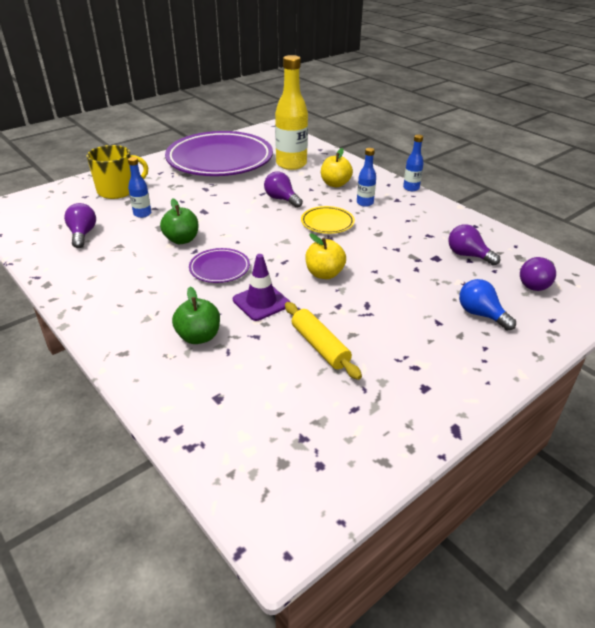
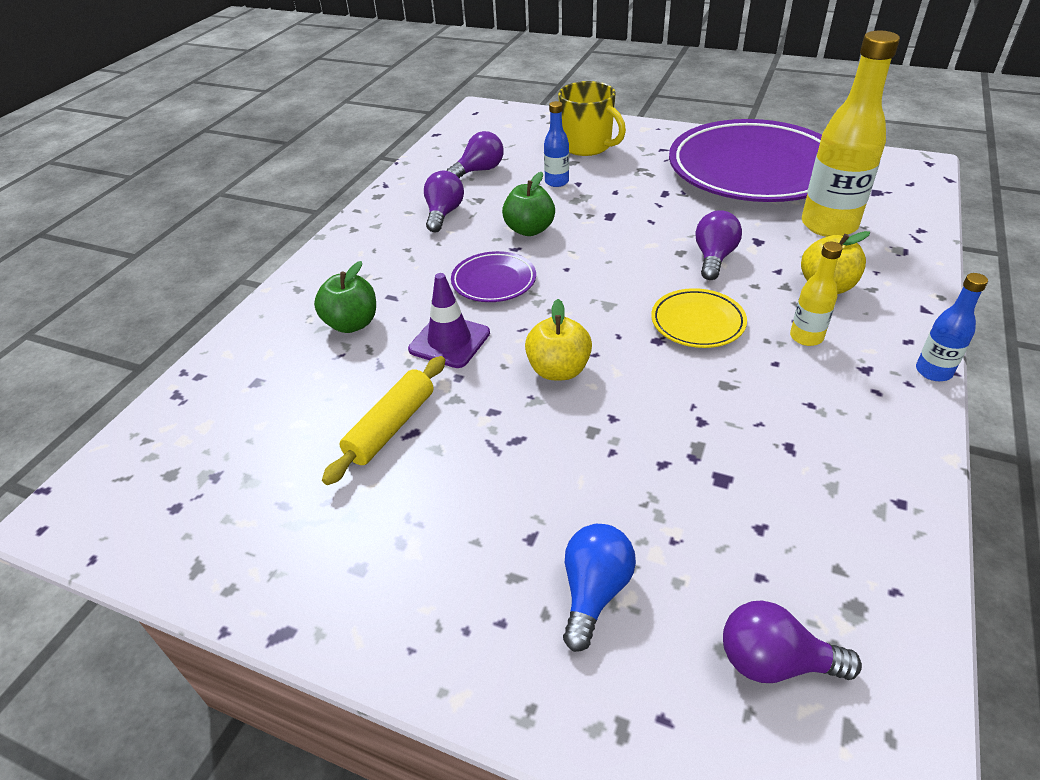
camera: 65 degrees right, 5 degrees up
blue bottle [357,148,376,207] -> yellow bottle [790,242,843,346]
purple light bulb [448,224,500,266] -> purple light bulb moved to [424,171,464,232]

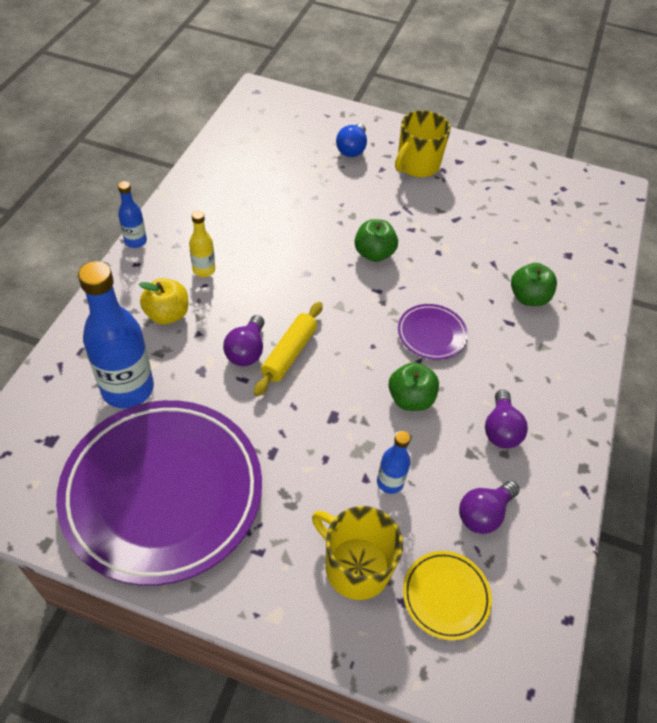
camera: 170 degrees right, 10 degrees up
yellow rolling pin [322,356,445,485] -> yellow rolling pin moved to [254,302,323,397]
purple traffic cone [408,273,490,368] -> none
yellow apple [525,299,592,380] -> green apple [355,219,398,262]
yellow plate [651,288,747,348] -> yellow plate moved to [403,551,492,640]
purple light bulb [723,600,862,683] -> none
yellow bottle [802,31,900,237] -> blue bottle [78,261,154,408]
none -> yellow mug [395,110,451,177]

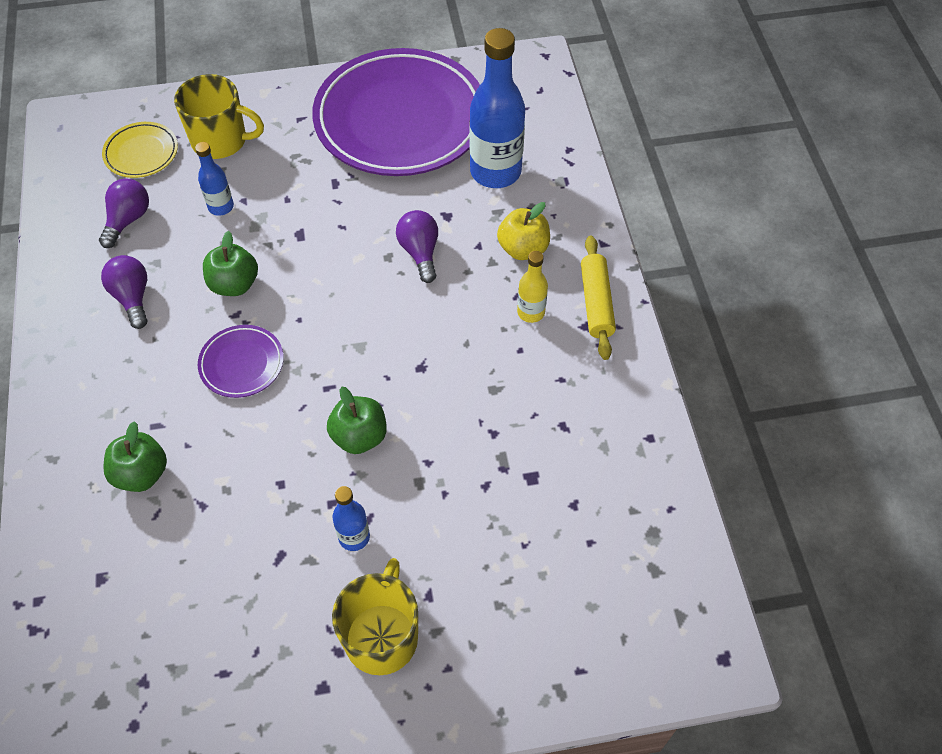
camera: 155 degrees right, 5 degrees up
blue bottle [118,181,147,248] -> blue bottle moved to [333,486,370,551]
yellow rolling pin [254,302,323,397] -> yellow rolling pin moved to [581,235,616,360]
blue light bulb [336,123,367,157] -> none

